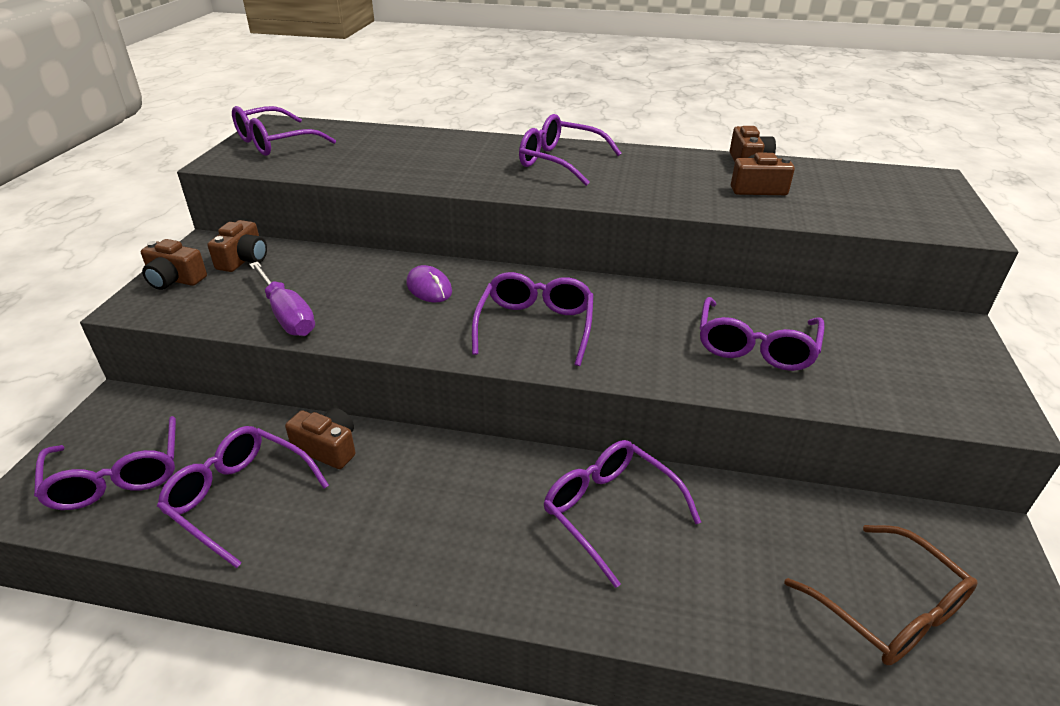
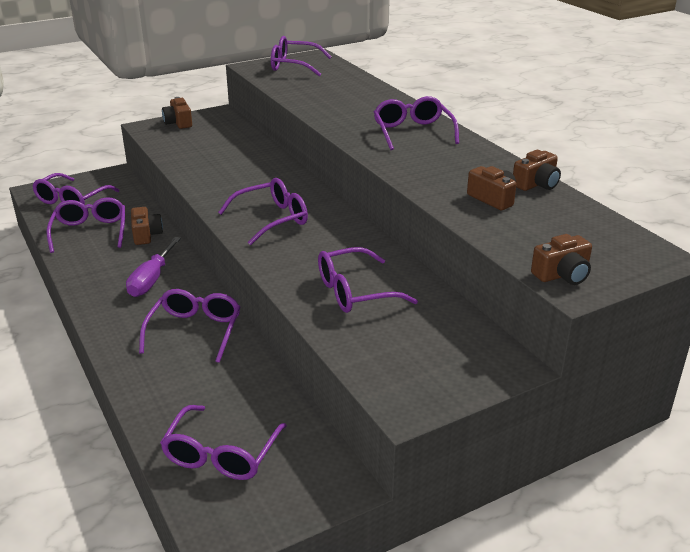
camera: 50 degrees right, 5 degrees down
brown camera [208,220,267,272] -> brown camera moved to [531,234,592,285]
purple screwdriver [249,261,315,336] -> purple screwdriver moved to [126,237,181,297]
purple mouse [406,265,452,302] -> none
brown glasses [784,525,978,665] -> purple glasses [160,405,287,480]

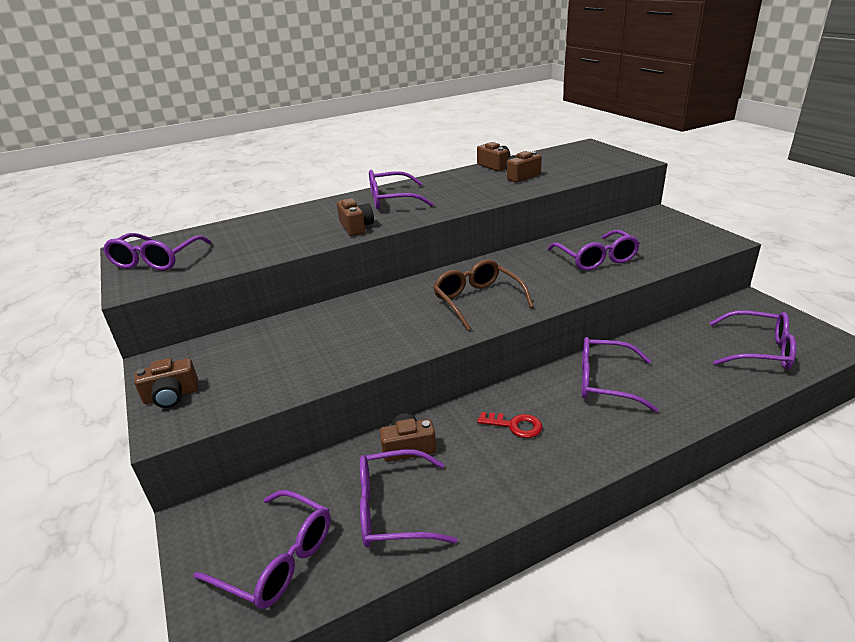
camera: 85 degrees left, 0 degrees up
purple screwdriver [126,237,181,297] -> red key [477,412,542,438]
purple glasses [218,178,308,245] -> brown glasses [433,259,534,331]
brown camera [531,234,592,285] -> brown camera moved to [337,198,374,236]

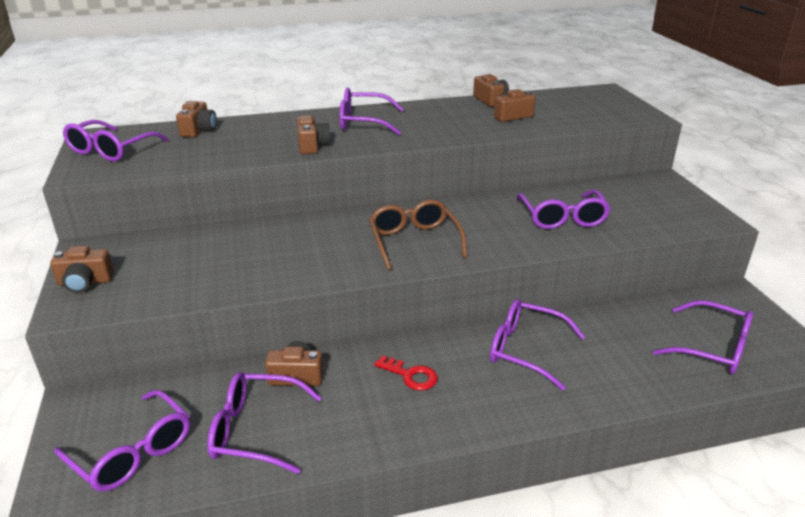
camera: 10 degrees right, 0 degrees up
none -> brown camera [176,101,217,137]

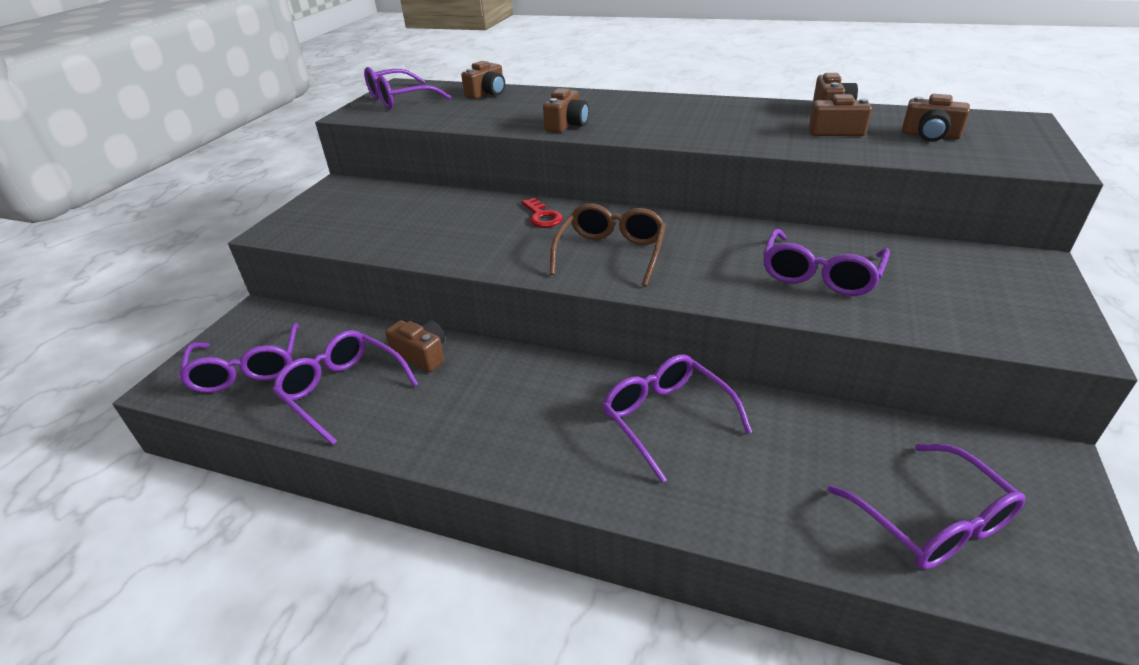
camera: 35 degrees right, 5 degrees up
brown camera [50,246,114,293] -> brown camera moved to [902,94,970,142]
purple glasses [340,87,403,135] -> none
red key [374,356,438,390] -> red key moved to [521,198,563,227]

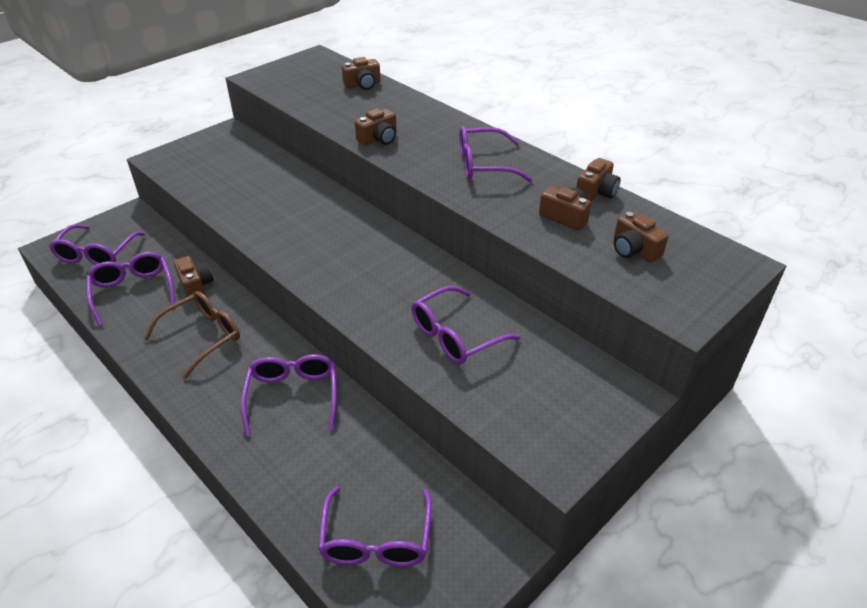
camera: 25 degrees right, 5 degrees up
purple glasses [364,67,451,109] -> purple glasses moved to [459,126,533,182]
red key [521,198,563,227] -> none
brown glasses [550,203,666,287] -> brown glasses moved to [143,291,240,379]

